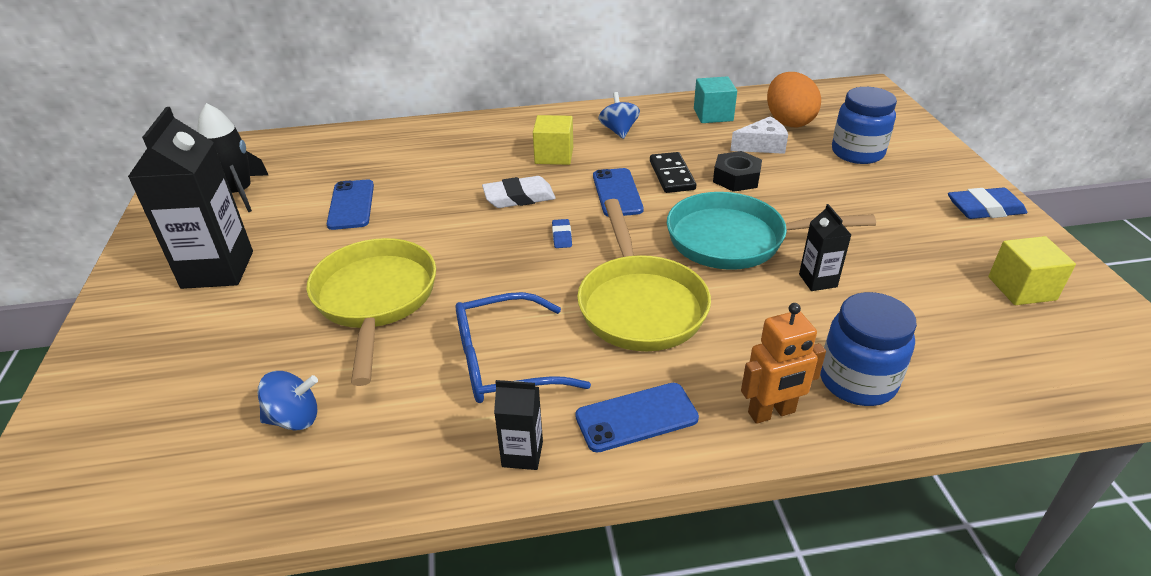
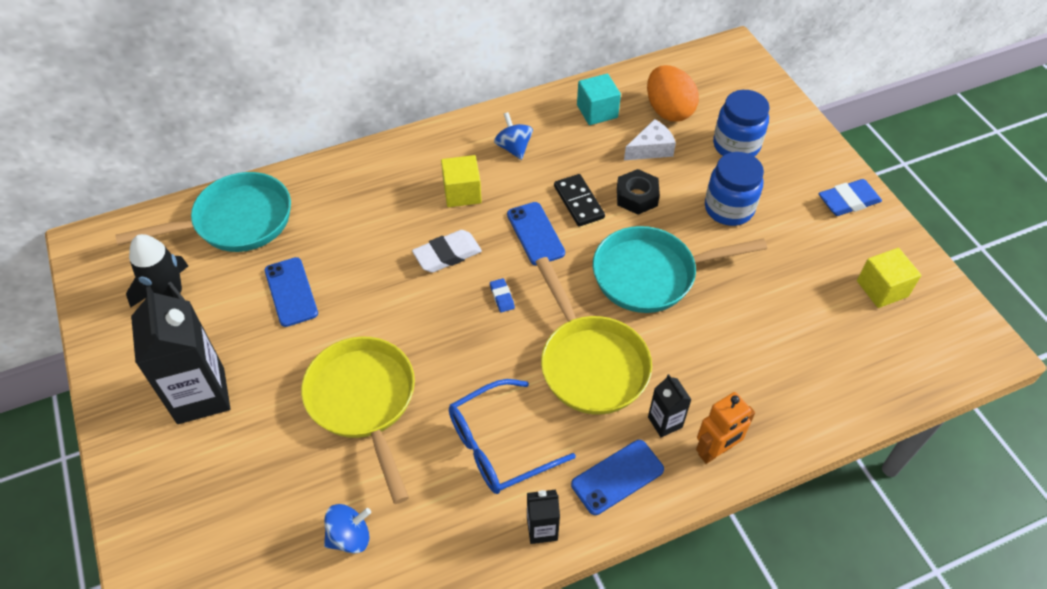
camera: 15 degrees left, 15 degrees up
black carton [799,204,851,291] -> black carton moved to [648,374,692,437]
blue jar [820,292,917,406] -> blue jar moved to [705,152,764,226]
none -> turquoise pan [115,172,291,252]

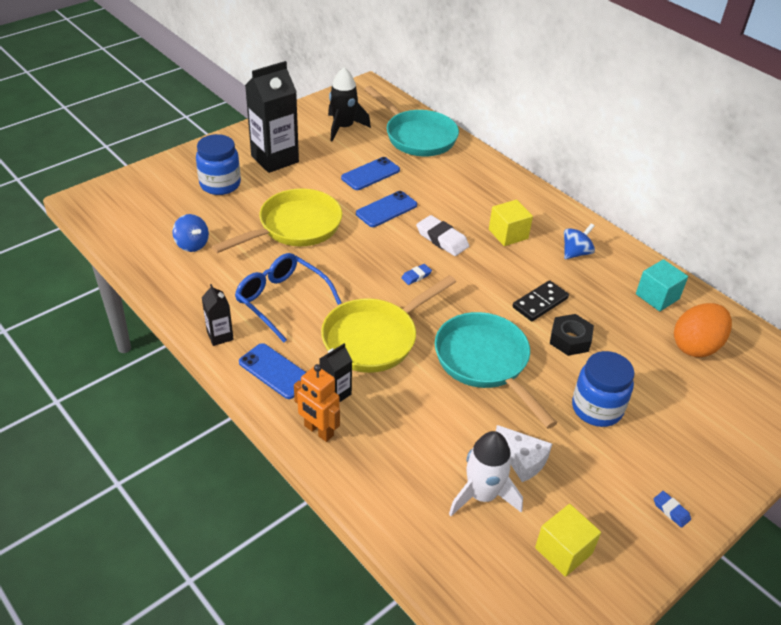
camera: 70 degrees right, 10 degrees down
blue phone [507,202,565,266] -> blue phone moved to [356,191,417,227]
white cheese [624,119,676,160] -> white cheese moved to [496,425,552,482]
blue jar [713,90,770,157] -> blue jar moved to [196,134,241,195]
blue eraser [819,179,882,216] -> blue eraser [654,491,691,528], size x0.53
none -> white rocket [449,431,523,516]

